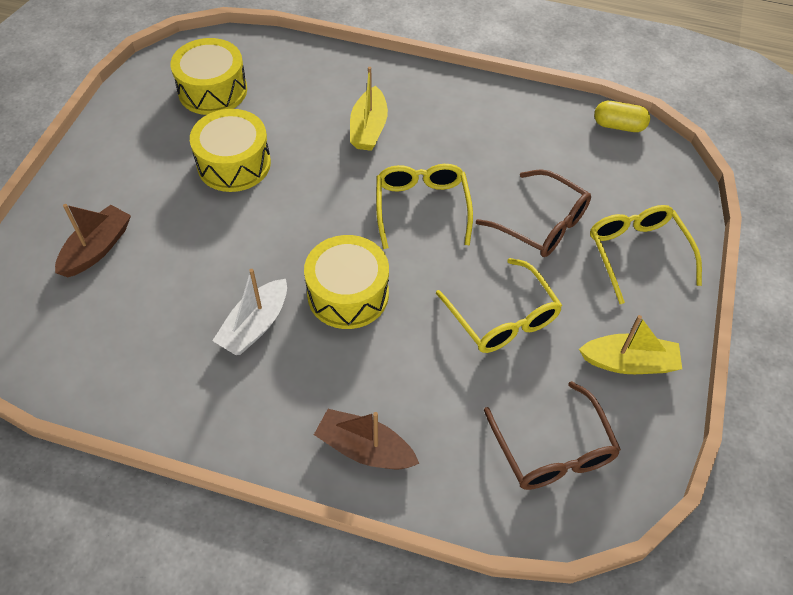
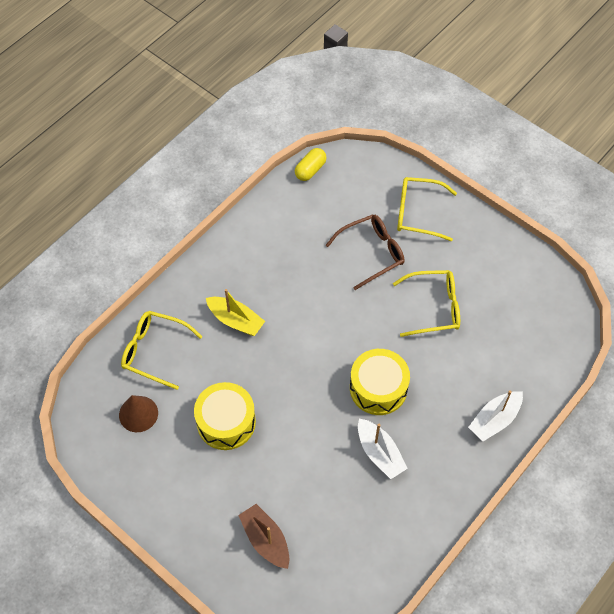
camera: 65 degrees left, 5 degrees up
yellow drum [170,38,247,115] -> brown cone [119,395,158,432]
brown boat [314,409,419,470] -> white boat [468,390,523,441]
yellow glasses [376,164,473,249] -> yellow glasses moved to [121,311,202,390]
brown glasses [484,381,621,490] -> none
yellow boat [579,315,682,374] -> none

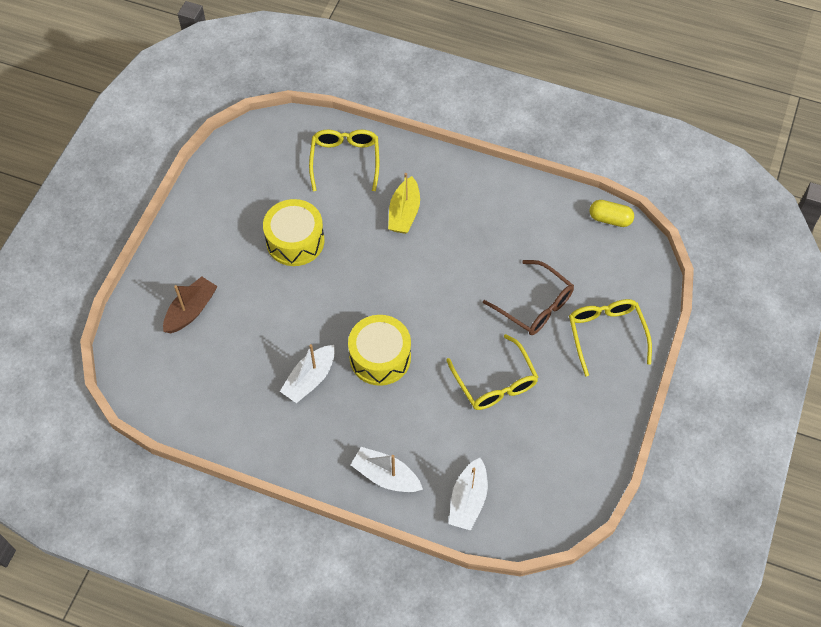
camera: 70 degrees right, 0 degrees up
brown cone [119,395,158,432] -> none
none -> white boat [449,458,488,531]

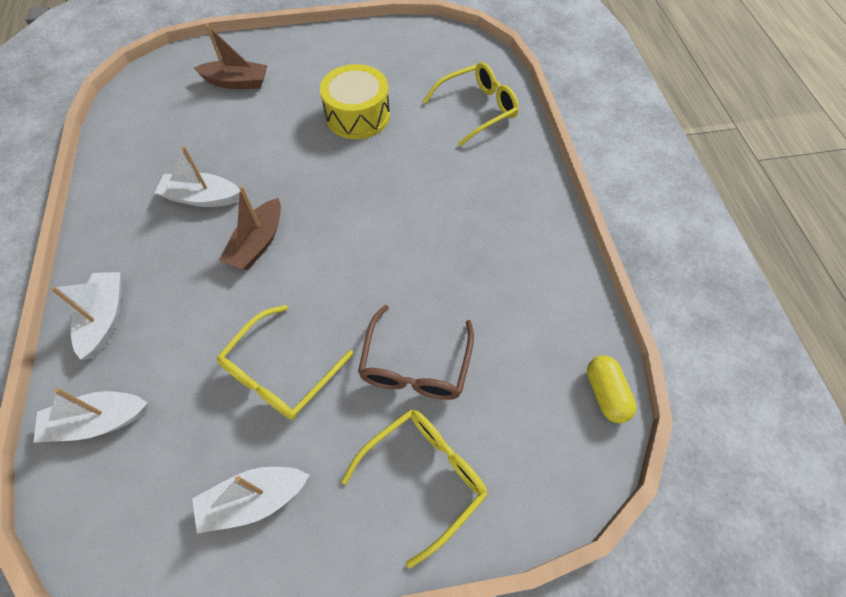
camera: 60 degrees right, 0 degrees up
yellow drum [348,315,411,386] -> brown boat [219,186,281,270]
yellow boat [388,173,420,234] -> none
none -> white boat [192,467,309,534]

